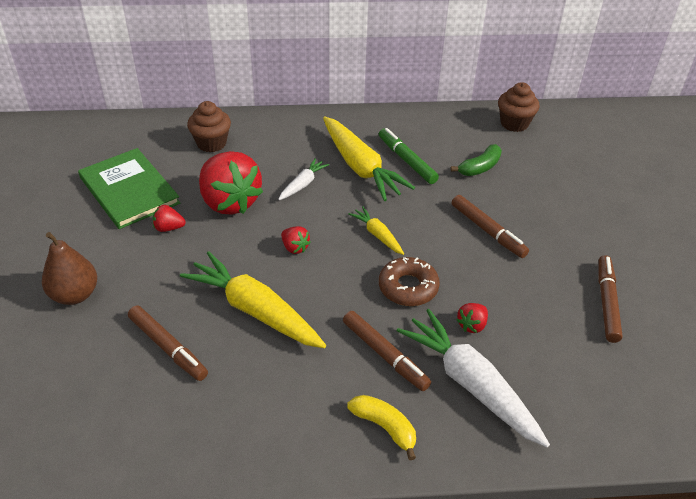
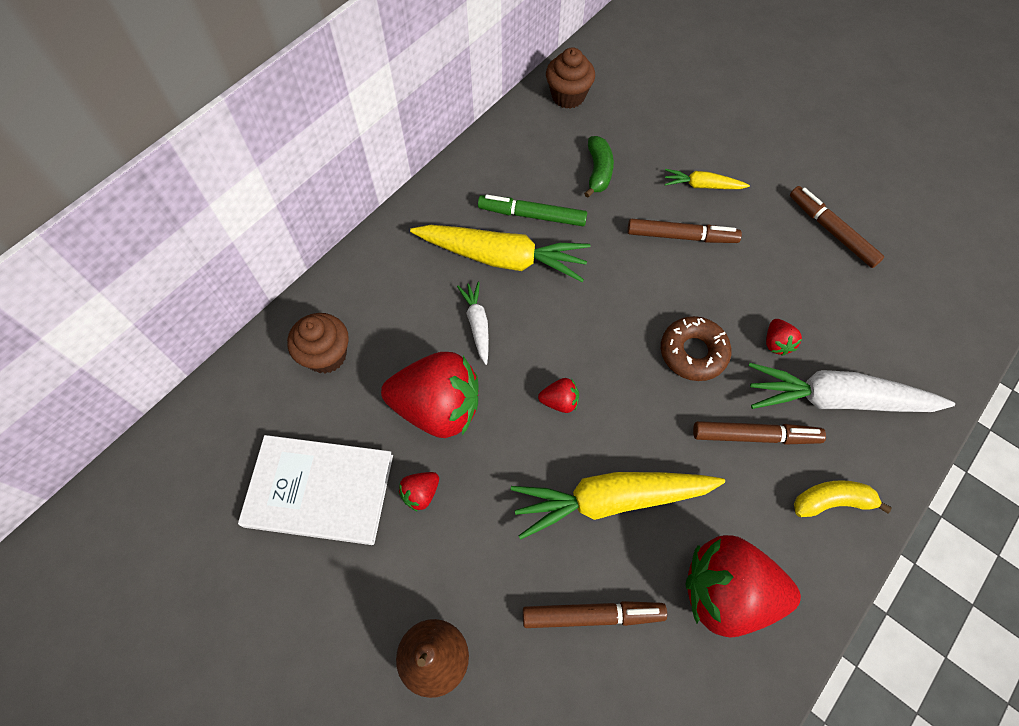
camera: 45 degrees left, 20 degrees up
green book [78,148,180,229] -> white book [238,435,393,545]
yellow carrot [348,206,404,255] -> yellow carrot moved to [665,169,750,189]
none -> red strawberry [685,535,801,638]

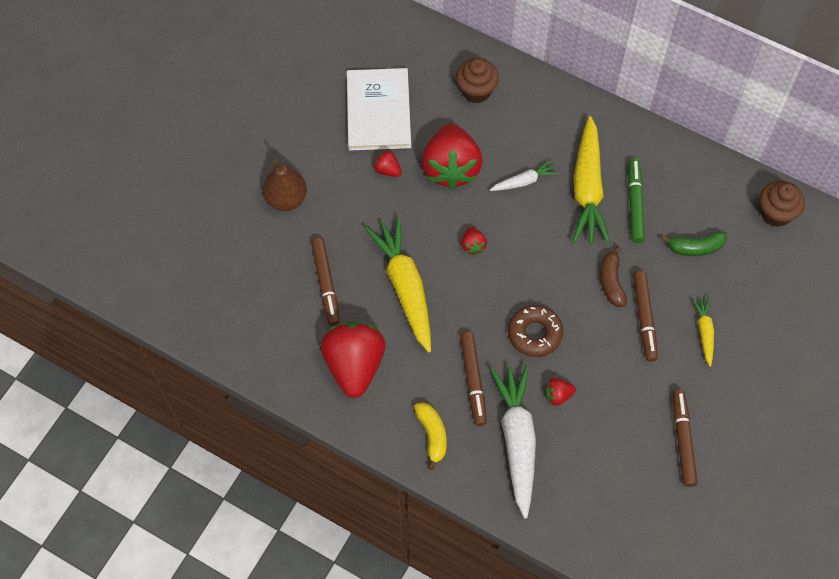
camera: 80 degrees right, 0 degrees up
brown marker [790,186,884,268] -> brown marker turned 45 degrees counterclockwise [673,389,698,487]
none -> brown banana [600,246,627,307]

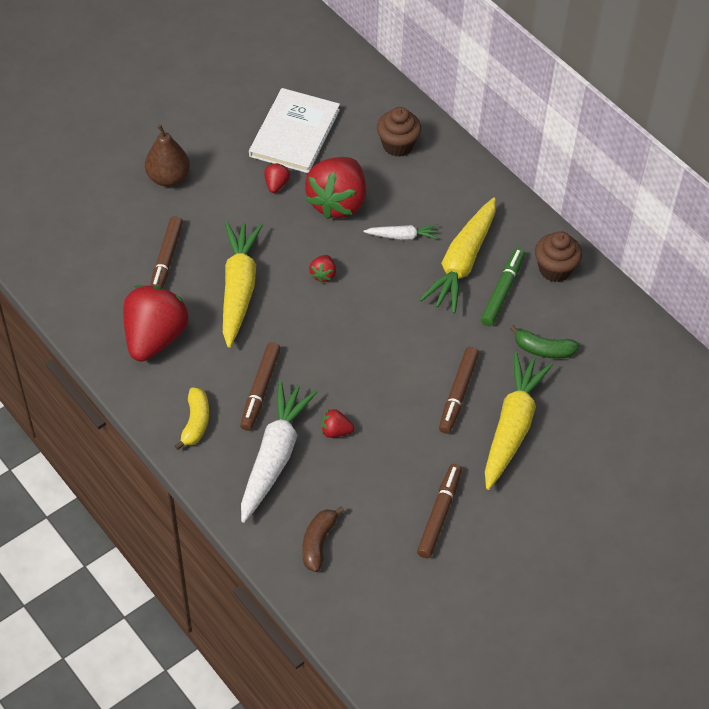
camera: 20 degrees right, 10 degrees down
red strawberry [373,150,402,177] -> red strawberry turned 45 degrees clockwise [264,163,290,193]
brown donut [508,305,563,357] -> none
brown banana [600,246,627,307] -> brown banana moved to [303,507,344,572]
yellow carrot [691,297,714,367] -> yellow carrot [485,353,553,490], size x2.02
brown cupcake [760,181,805,227] -> brown cupcake moved to [535,231,582,282]

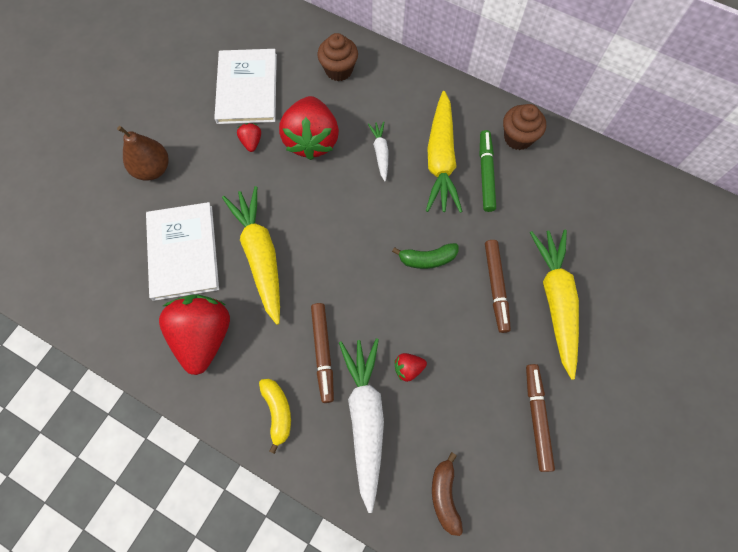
camera: 20 degrees left, 15 degrees up
brown marker [150,216,183,287] -> white book [146,202,219,301]
red strawberry [309,255,336,283] -> none
white carrot [364,224,439,240] -> white carrot turned 75 degrees counterclockwise [368,121,389,181]
green banana [510,325,579,359] -> green banana moved to [392,243,459,269]

